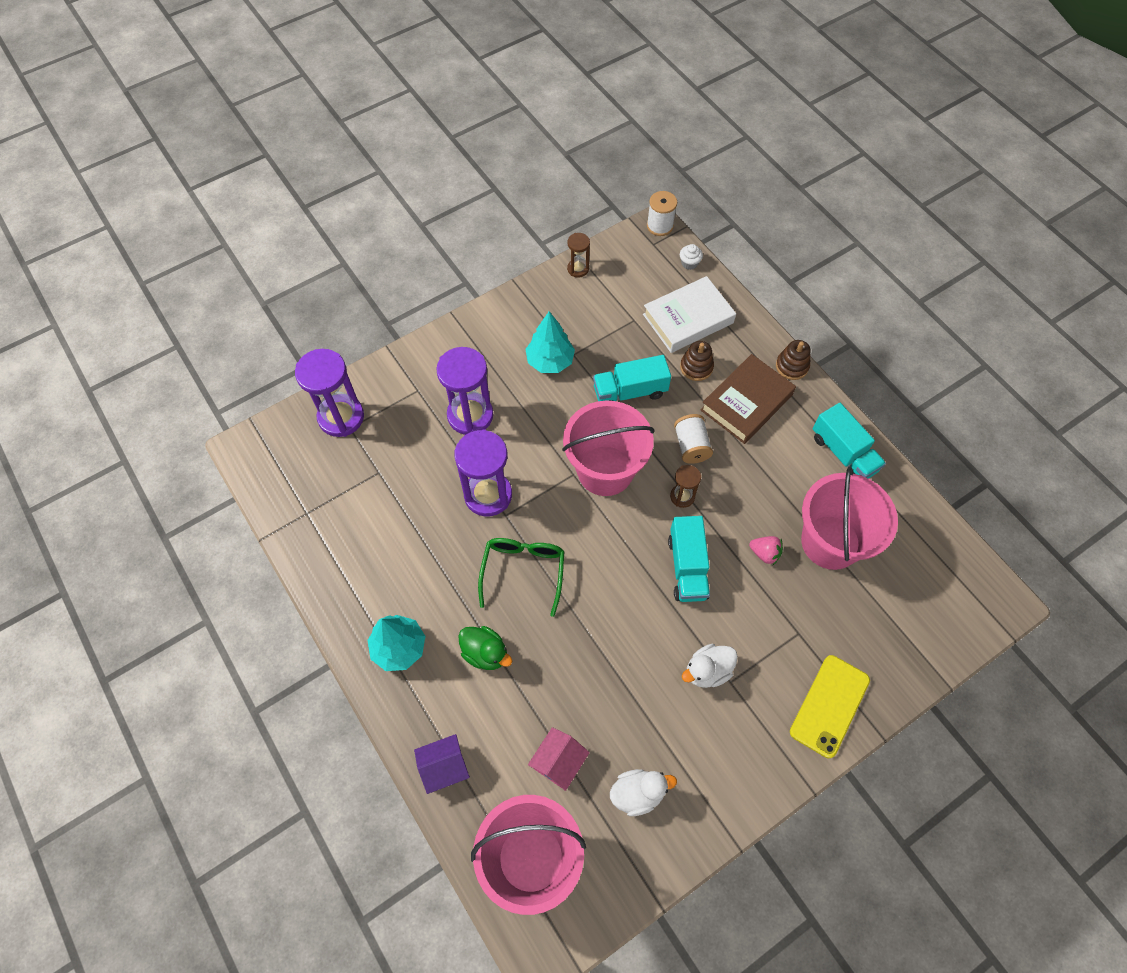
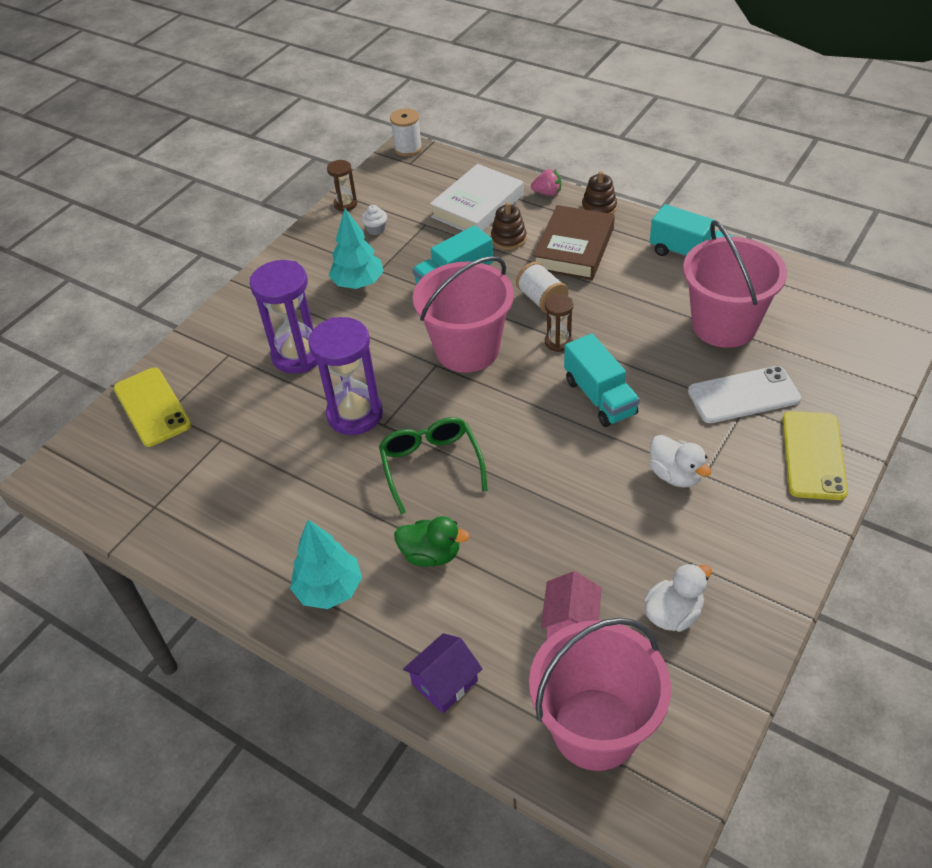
camera: 20 degrees left, 15 degrees down
purple hourglass [295,349,364,437] -> yellow phone [114,367,192,447]
white cupcake [680,244,703,270] -> white cupcake moved to [361,205,387,235]
white duck [682,644,738,688] -> white duck turned 75 degrees counterclockwise [649,435,712,487]
pink strawberry [749,536,783,565] -> pink strawberry moved to [531,169,561,196]
none -> white phone [688,366,801,423]

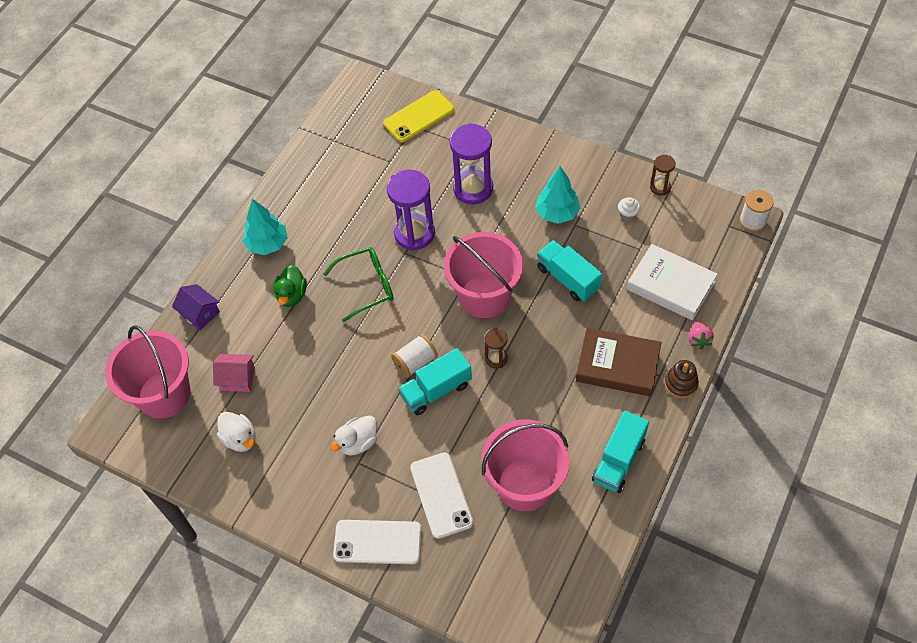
camera: 85 degrees right, 10 degrees up
brown stacking toy [491,202,527,250] -> none
white spool [516,262,568,313] -> white spool moved to [391,334,438,378]
yellow phone [782,411,848,500] -> white phone [333,520,422,564]

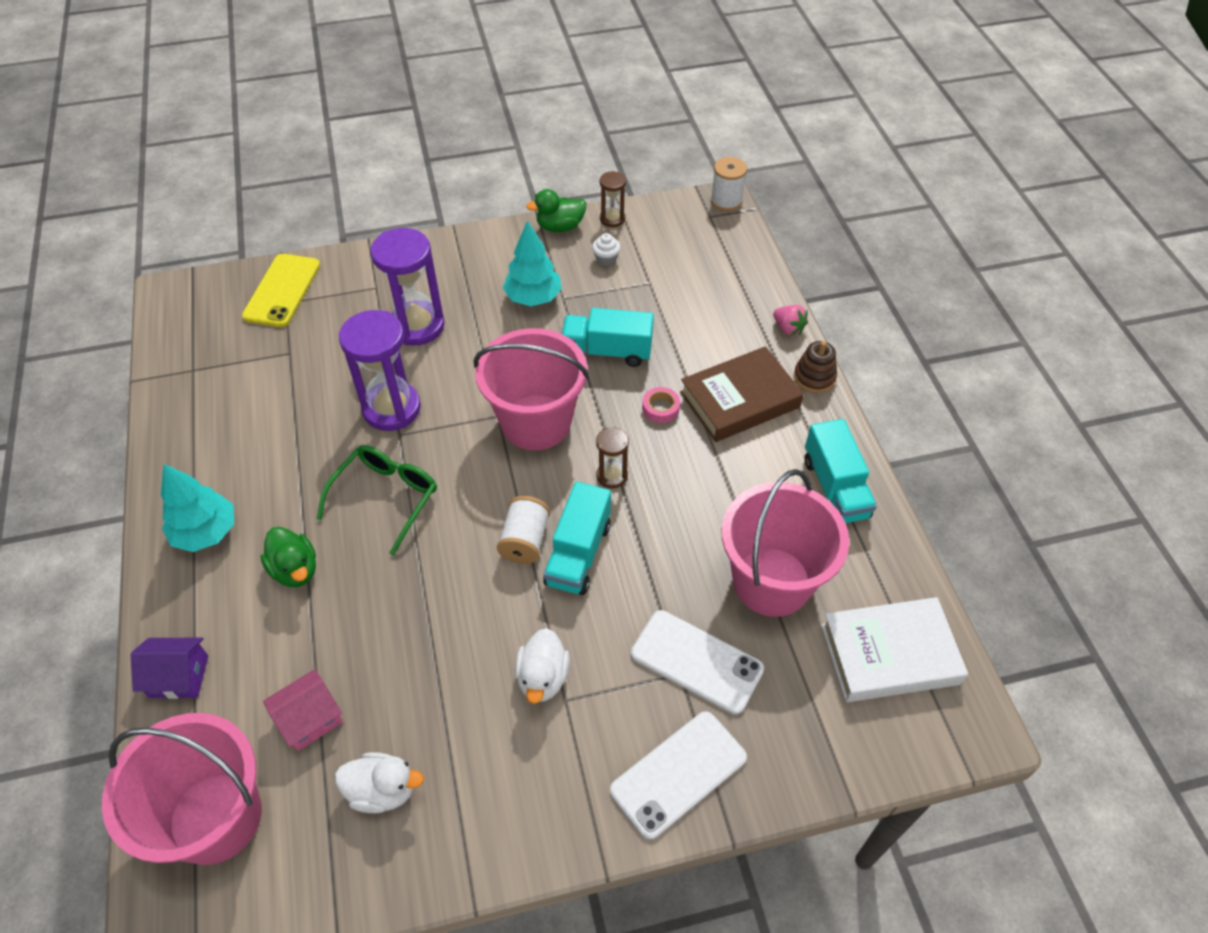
camera: 45 degrees left, 5 degrees down
white book [627,244,718,320] -> white book moved to [821,597,968,702]
none -> green duck [526,189,586,232]
none -> pink tape [642,387,680,423]

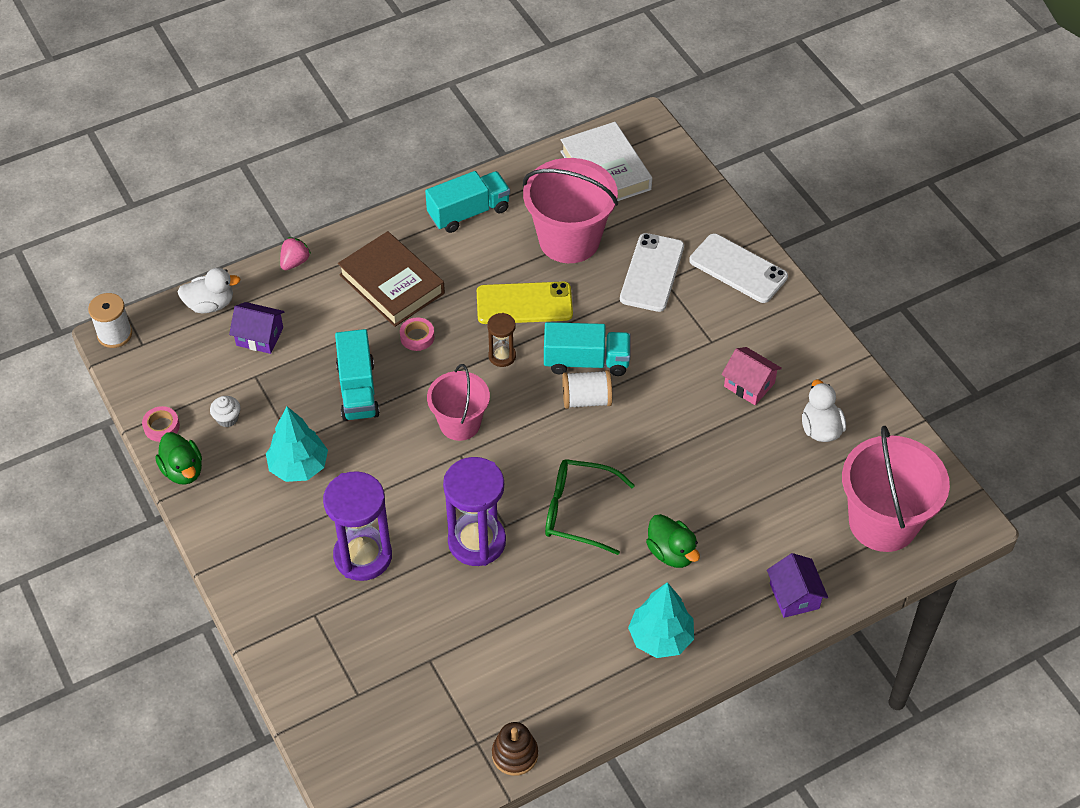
camera: 105 degrees left, 0 degrees up
yellow phone [242,254,320,327] -> yellow phone moved to [477,282,573,324]
green duck [260,527,316,587] -> green duck turned 105 degrees clockwise [646,514,700,568]
pink house [263,669,343,751] -> pink house moved to [721,347,782,405]
pink bucket [474,328,589,450] -> pink bucket [427,364,490,441], size x0.62
white duck [515,628,570,704] -> white duck moved to [177,268,241,313]
brown hourglass [600,171,626,227] -> pink tape [142,406,180,442]
brown stacking toy [794,341,837,393] -> brown stacking toy moved to [492,722,538,776]
none -> purple house [229,302,285,354]

